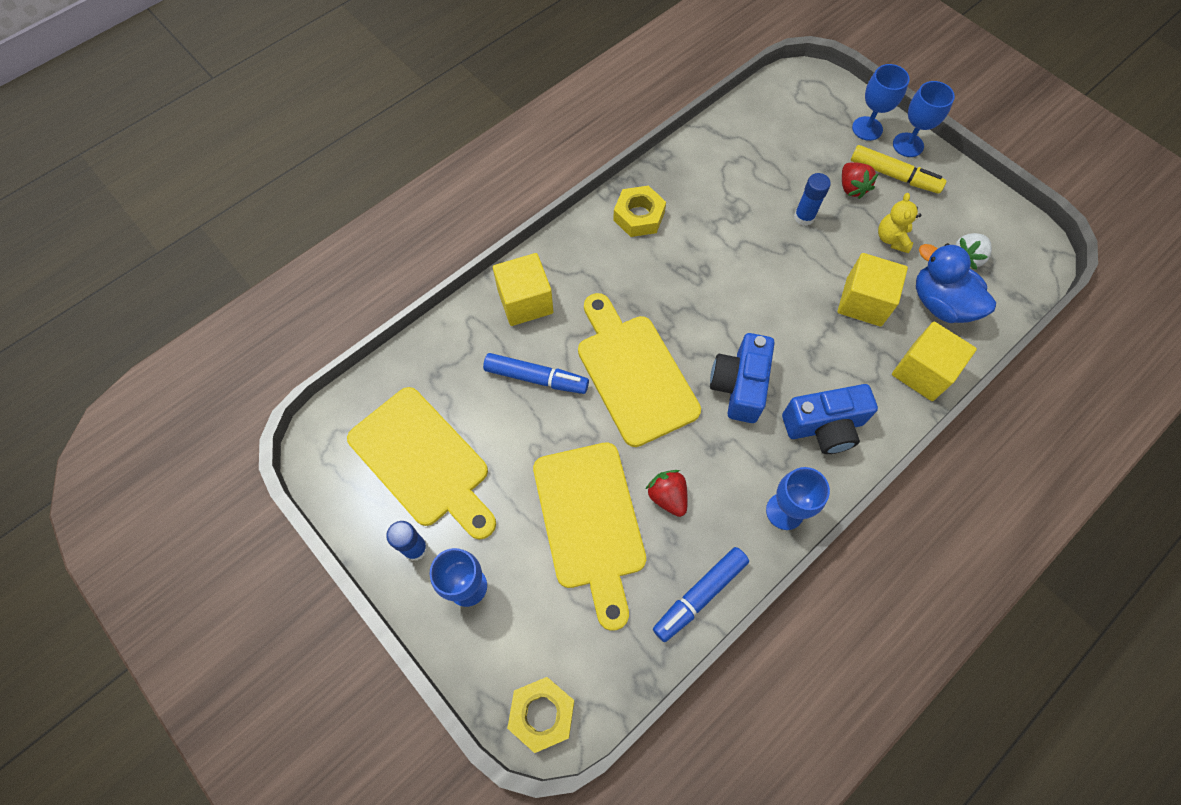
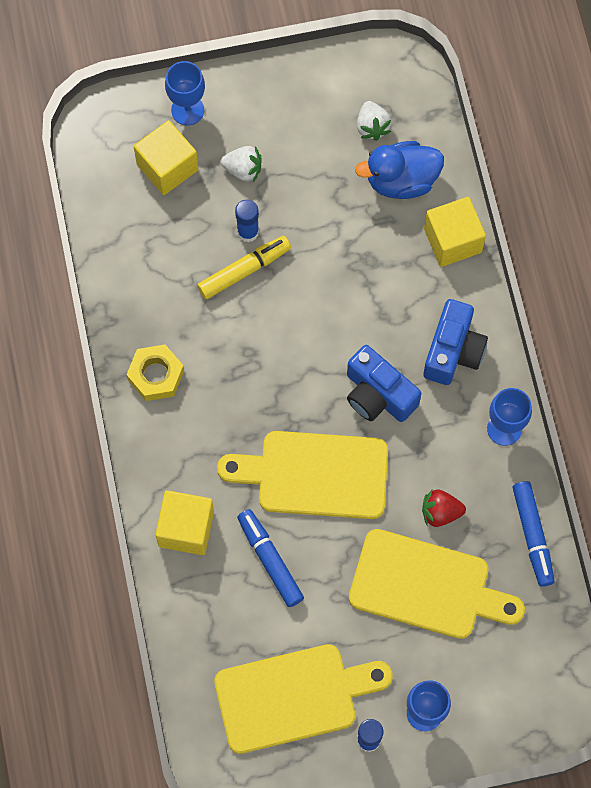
camera: 60 degrees left, 5 degrees up
blue marker [483,353,589,394] -> blue marker turned 75 degrees counterclockwise [237,509,304,607]
yellow nut [507,677,575,753] -> none
yellow cube [838,253,908,327] -> yellow cube moved to [134,120,198,195]
red strawberry [842,162,879,199] -> white strawberry [221,146,262,182]
yellow marker [851,145,946,194] -> yellow marker moved to [197,236,291,299]
yellow teddy bear [878,193,921,253] -> none
blue goblet [893,81,955,157] -> none

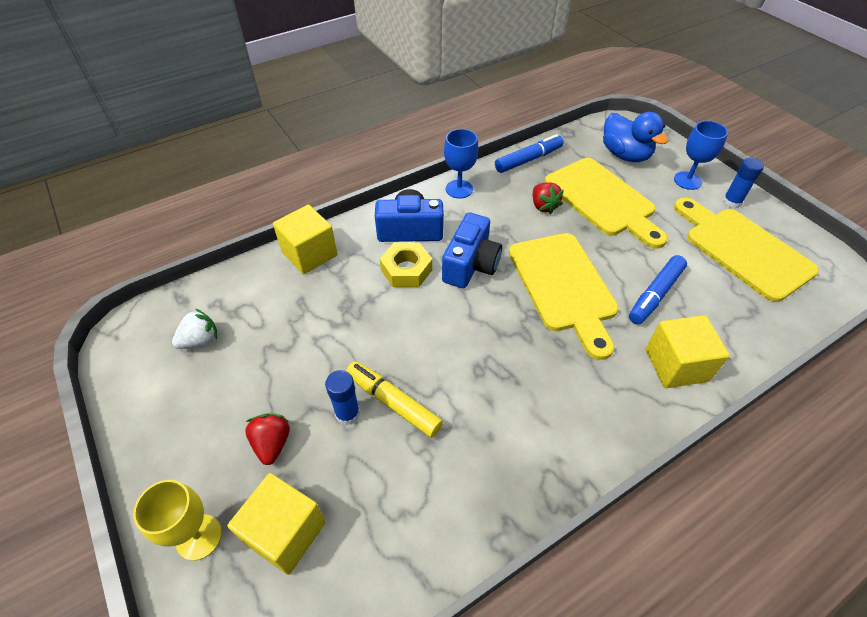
camera: 110 degrees left, 20 degrees down
yellow nut [127,345,184,401] -> yellow nut moved to [380,242,432,287]
blue goblet [165,61,205,126] -> yellow goblet [133,480,222,561]
white strawberry [221,146,262,182] -> red strawberry [245,413,290,465]
yellow cutting board [349,529,525,639] -> yellow cutting board turned 150 degrees clockwise [545,158,668,249]
blue duck [355,141,444,199] -> blue duck moved to [603,112,668,162]

